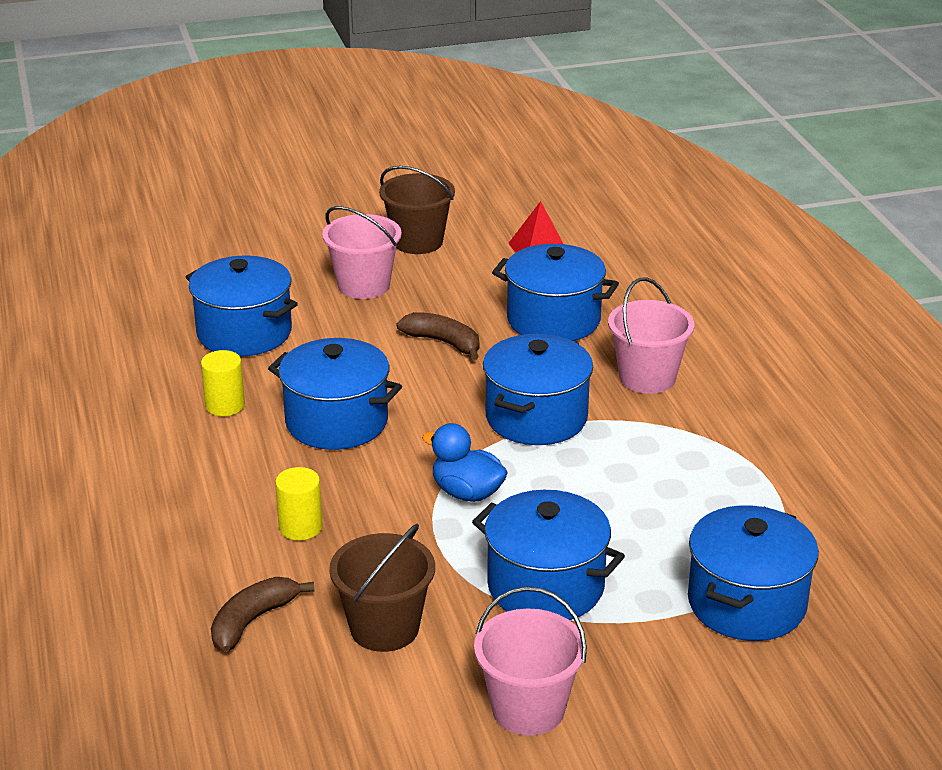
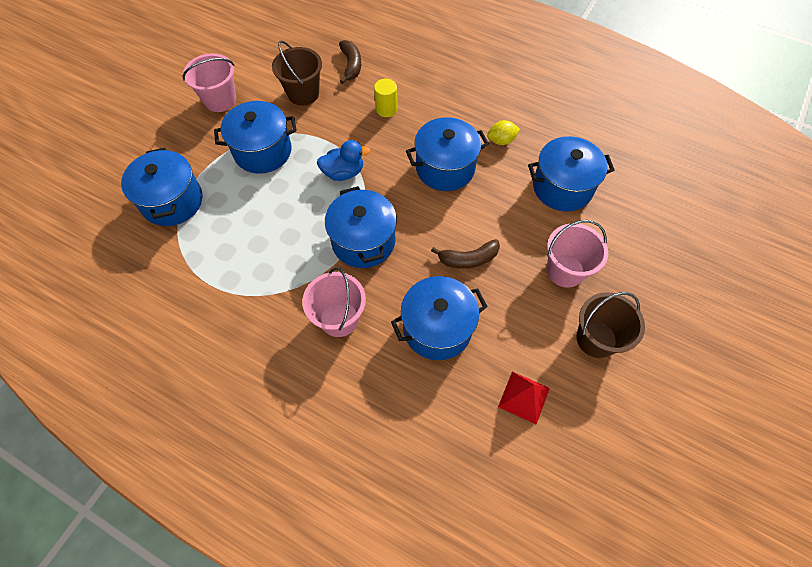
camera: 135 degrees right, 30 degrees up
yellow cylinder [201,350,245,416] -> yellow lemon [487,120,520,145]

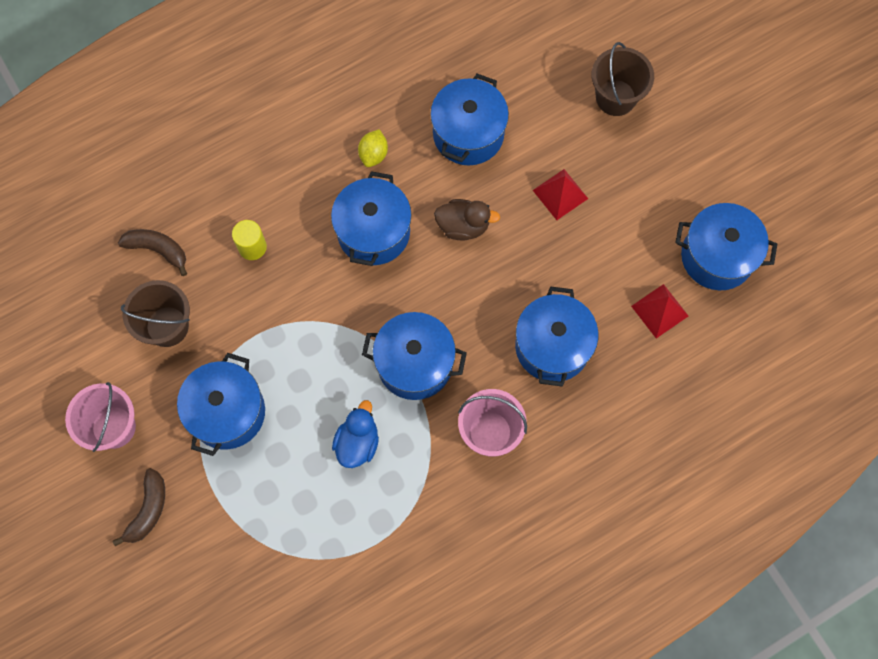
camera: 60 degrees left, 10 degrees up
blue pot [121,147,202,226] -> blue pot moved to [675,203,777,290]
blue duck [317,140,370,181] -> blue duck moved to [332,400,379,468]
brown banana [431,239,500,269] -> brown banana moved to [113,468,165,546]
pink bucket [547,220,608,288] -> red pyramid [533,169,588,220]
brown bucket [577,292,645,358] -> brown bucket moved to [591,42,654,116]
none -> brown duck [434,199,500,241]

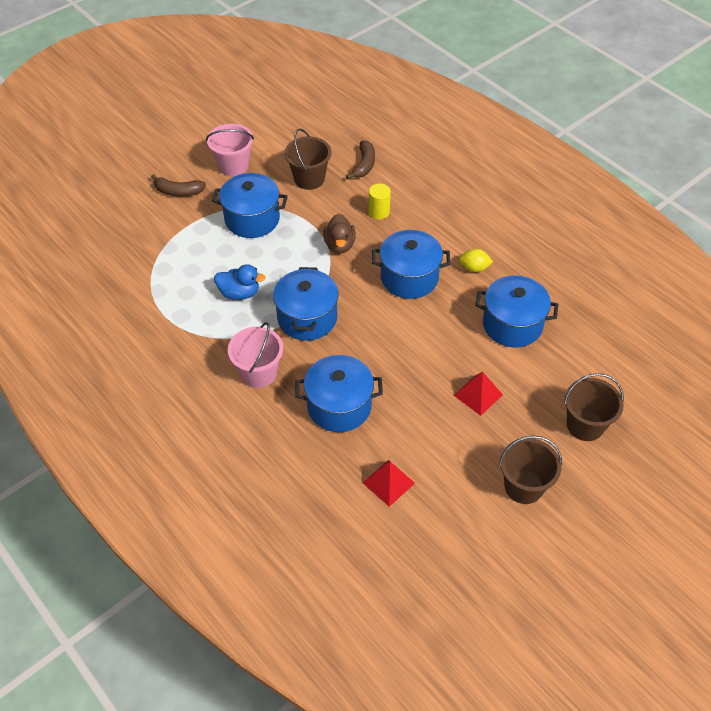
camera: 80 degrees right, 20 degrees down
brown duck [434,199,500,241] -> brown duck moved to [323,214,356,254]
blue pot [675,203,777,290] -> none
none -> brown bucket [499,436,562,504]

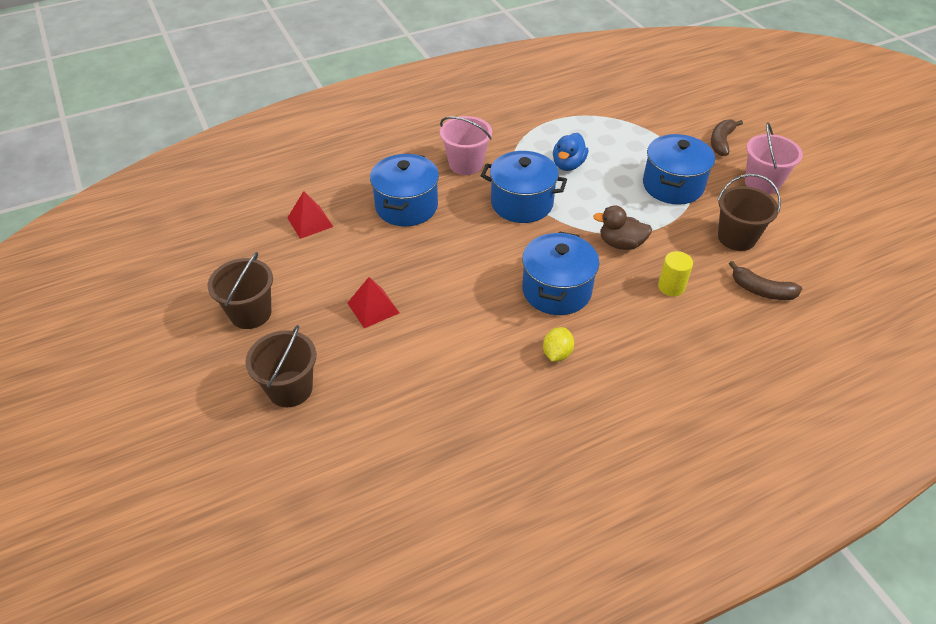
camera: 105 degrees right, 5 degrees down
blue pot [475,275,558,348] -> none

